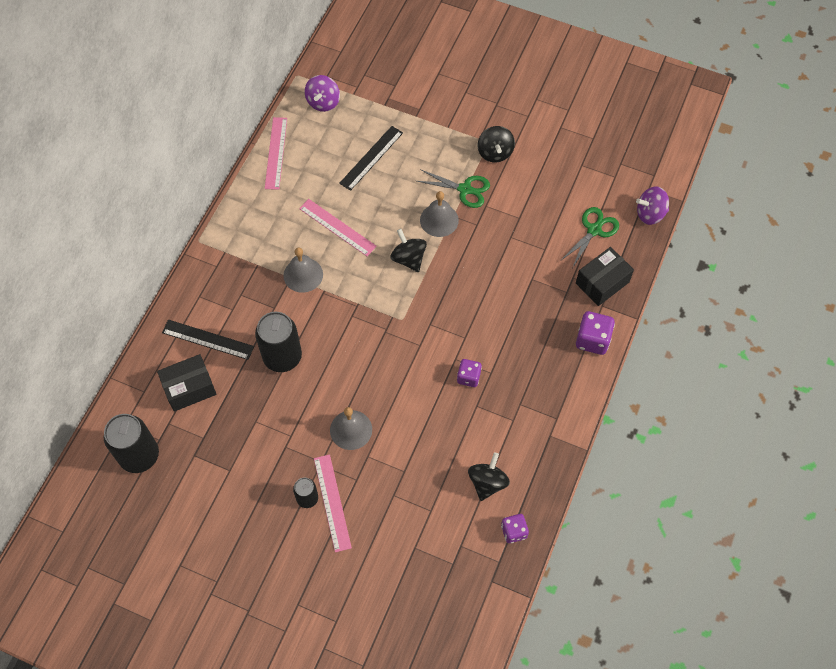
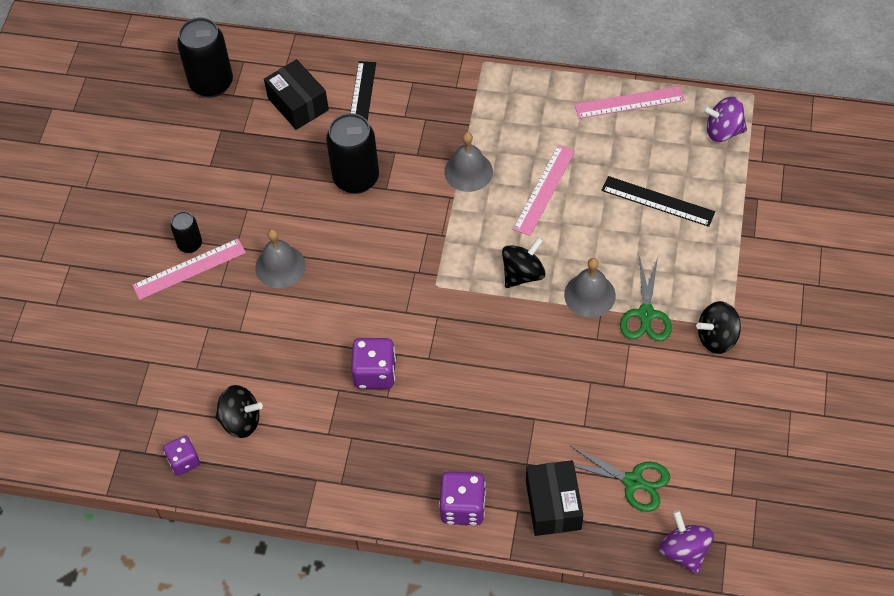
camera: 80 degrees right, 5 degrees down
purple dice [457,359,482,387] -> purple dice [351,338,396,389], size x1.52
black box [576,247,634,306] -> black box turned 45 degrees clockwise [526,460,583,536]

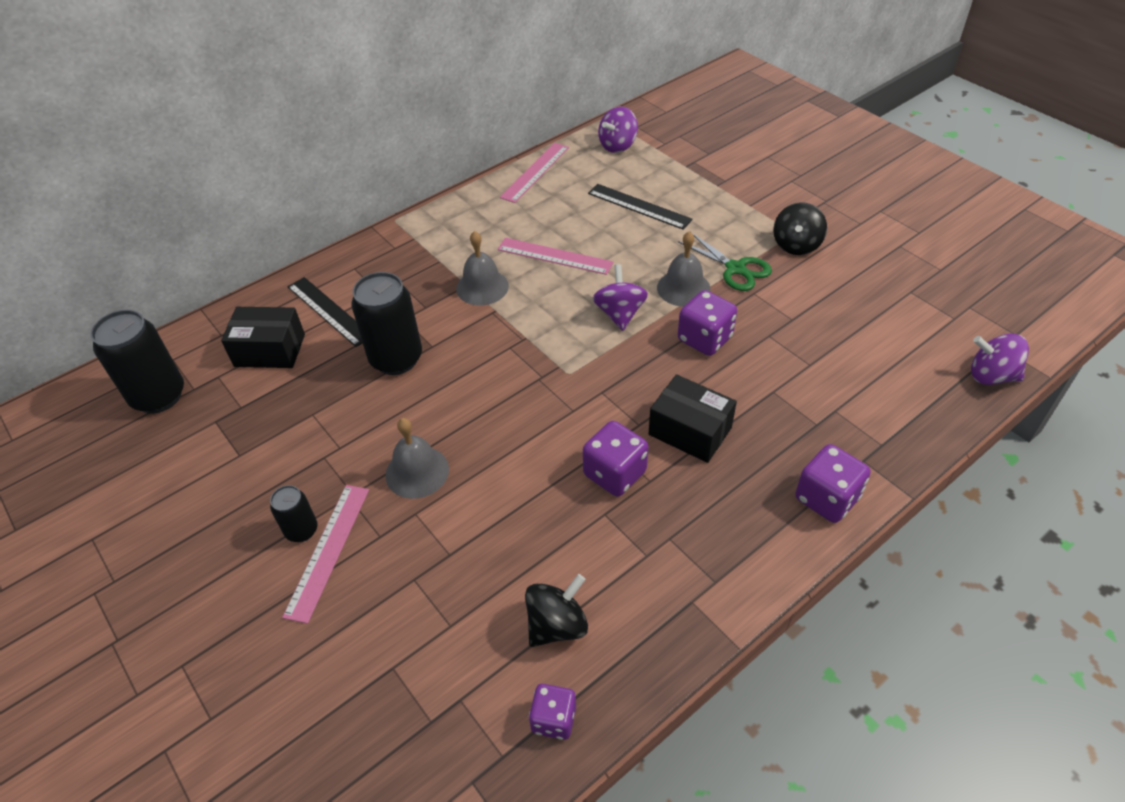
camera: 50 degrees left, 10 degrees down
black spinning top [502,237,546,288] -> purple spinning top [593,264,648,331]
pink ruler [513,145,575,236] -> pink ruler turned 45 degrees counterclockwise [498,238,613,275]
black box [526,460,583,536] -> black box moved to [649,374,737,463]
green scissors [571,446,670,512] -> none
black ruler [602,176,715,227] -> black ruler turned 60 degrees clockwise [588,184,693,230]
none -> purple dice [678,290,737,356]

